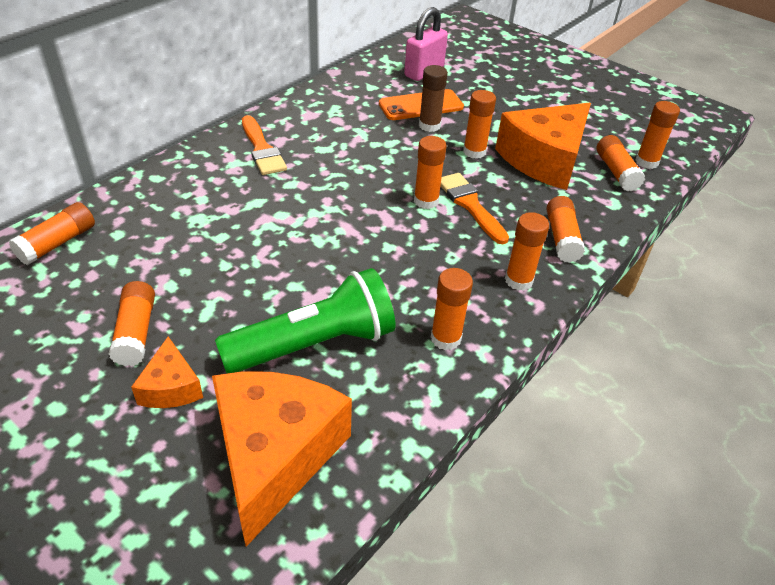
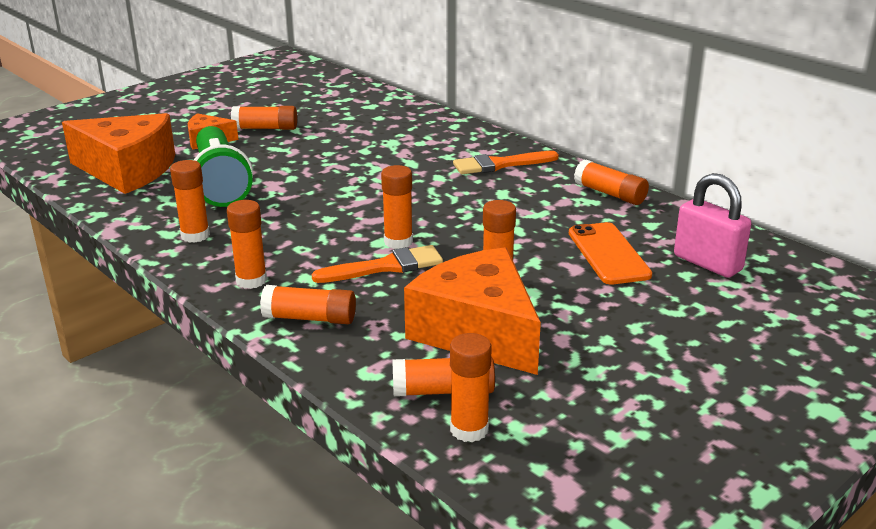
camera: 100 degrees right, 15 degrees down
orange glue stick [9,202,95,265] -> orange glue stick moved to [574,159,649,205]
brown glue stick [419,65,448,132] -> none

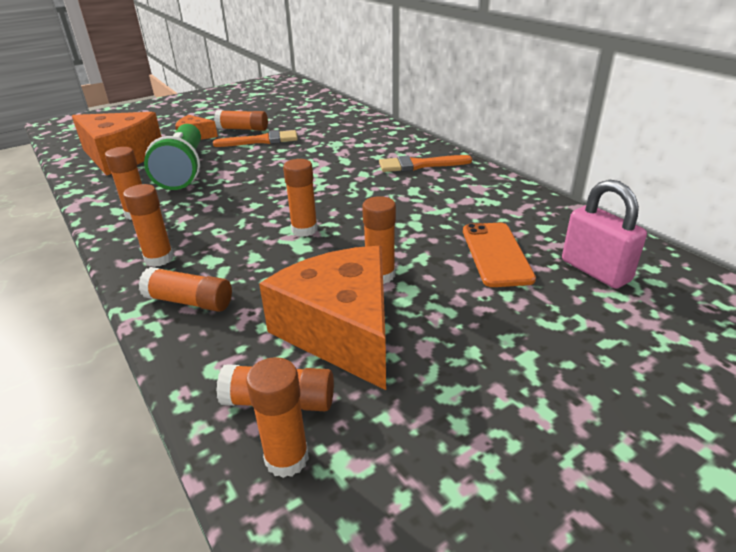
camera: 10 degrees right, 5 degrees up
orange brush [312,245,443,283] -> orange brush moved to [213,130,298,147]
orange glue stick [574,159,649,205] -> none

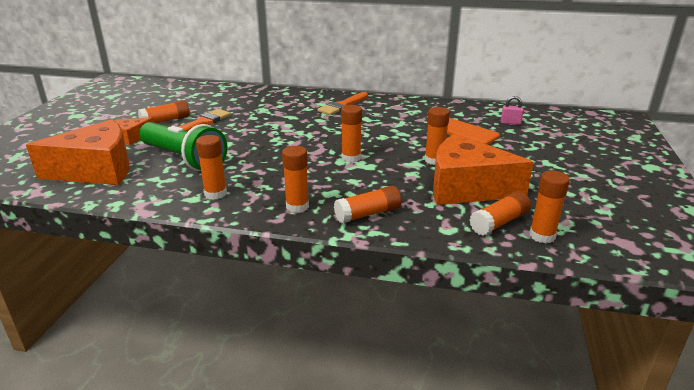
camera: 45 degrees left, 5 degrees down
pink padlock [562,180,647,289] -> pink padlock [501,96,524,125], size x0.51

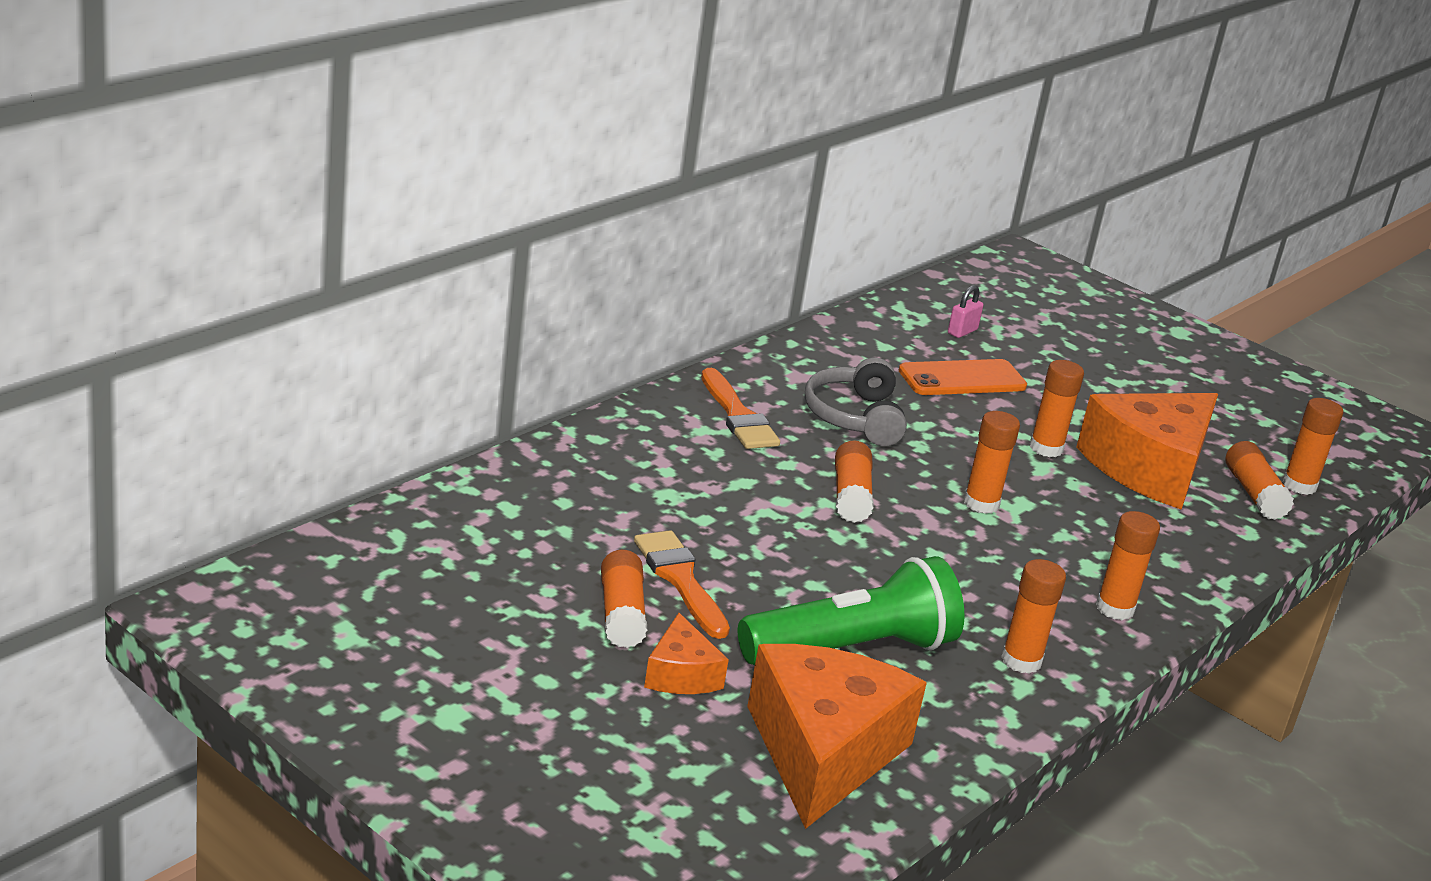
camera: 65 degrees left, 0 degrees up
orange glue stick [334,186,401,223] -> orange glue stick moved to [835,441,874,523]
none -> grey headphones [805,358,907,446]

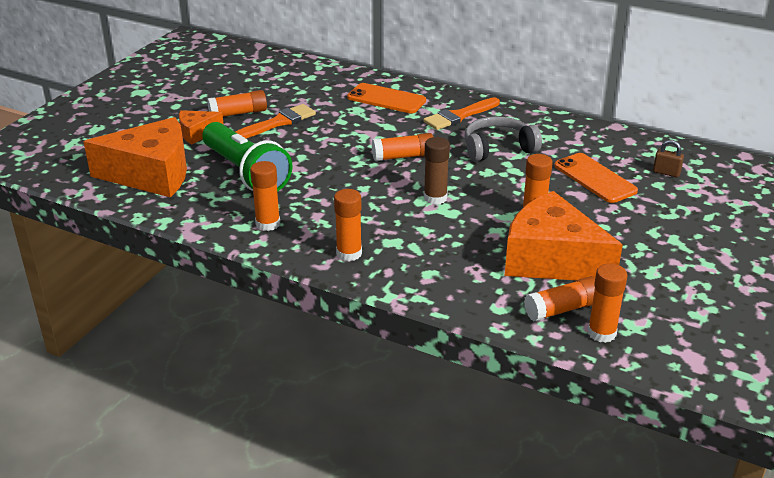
camera: 80 degrees right, 5 degrees up
pink padlock [948,285,983,338] -> brown padlock [653,140,684,177]
orange glue stick [964,411,1020,514] -> brown glue stick [424,137,450,205]
none -> orange phone [347,83,426,113]

